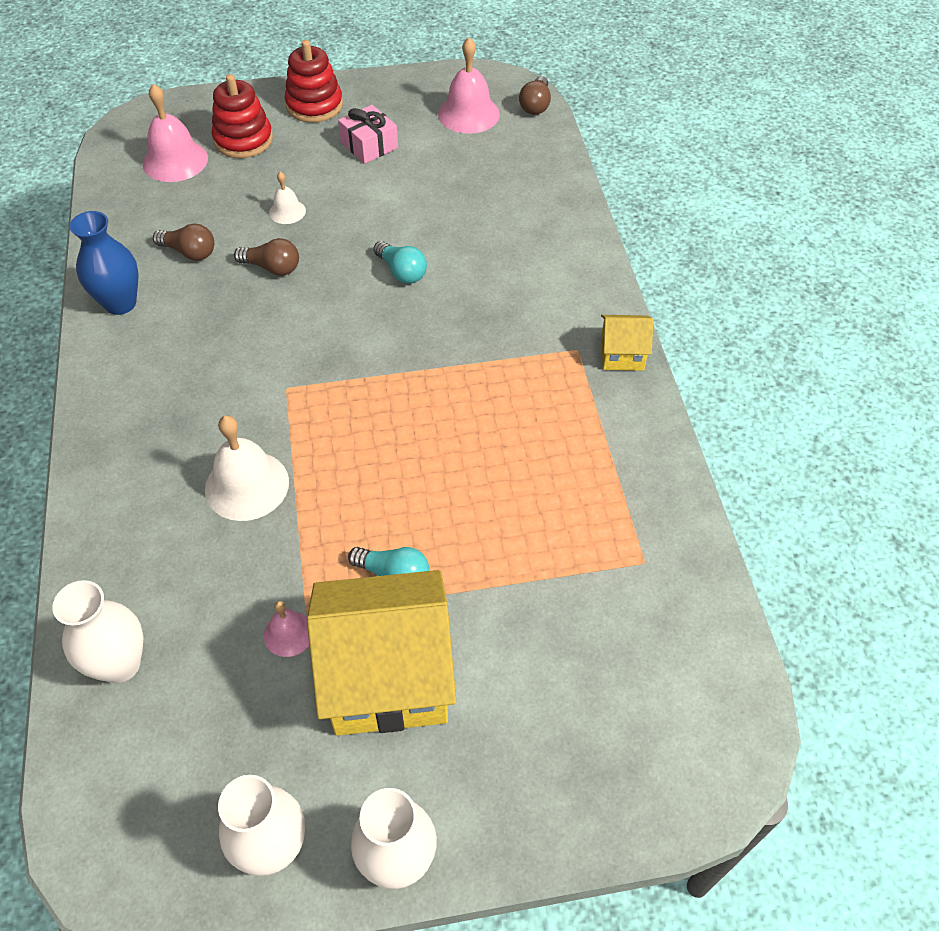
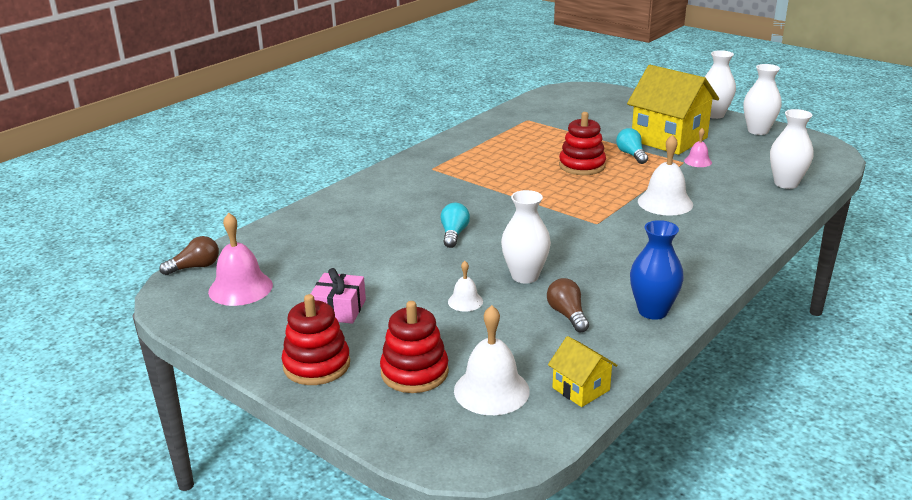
camera: 130 degrees left, 25 degrees down
pink bell [143,84,208,182] -> white bell [454,305,530,415]
brown light bulb [234,238,299,276] -> white vase [501,190,551,283]
yellow house [601,315,653,371] -> yellow house moved to [548,336,618,407]
none -> red stacking toy [559,112,606,175]

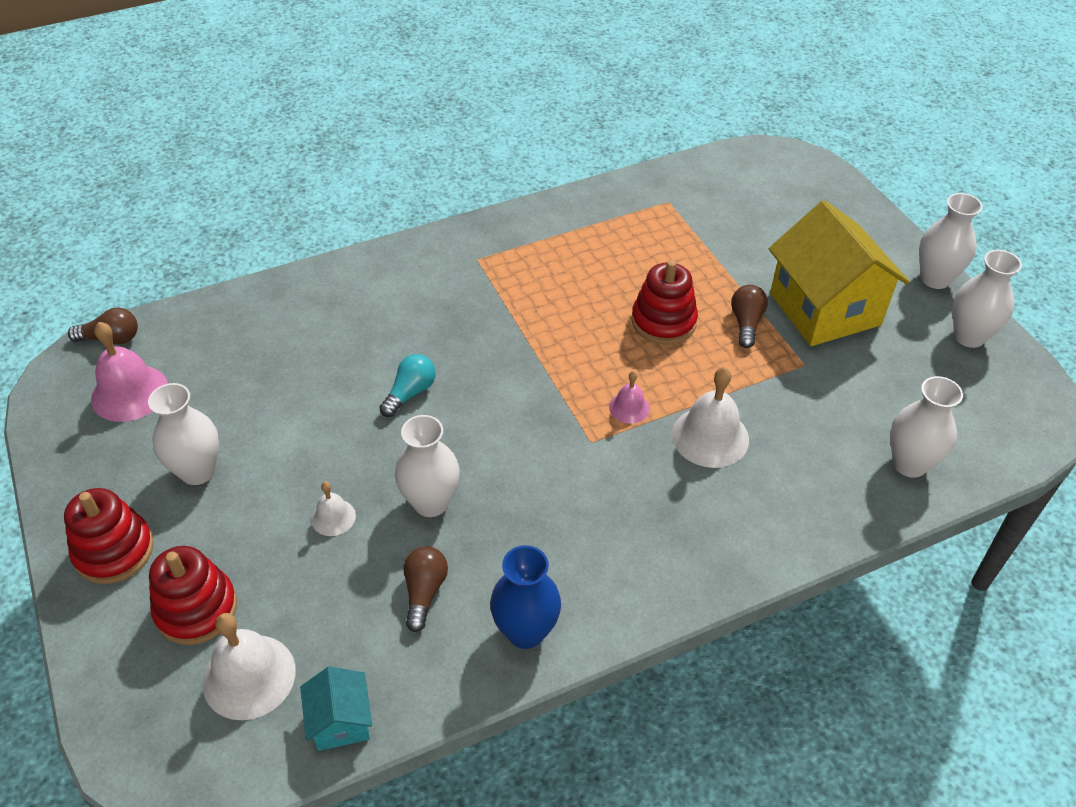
camera: 25 degrees right, 20 degrees up
pink gift [311,268,366,324] -> white vase [148,383,219,485]
yellow house [548,336,618,407] -> turquoise house [300,666,372,751]
turquoise light bulb [616,128,648,164] -> brown light bulb [731,285,768,348]
pink bell [684,128,712,167] -> pink bell moved to [609,371,650,424]

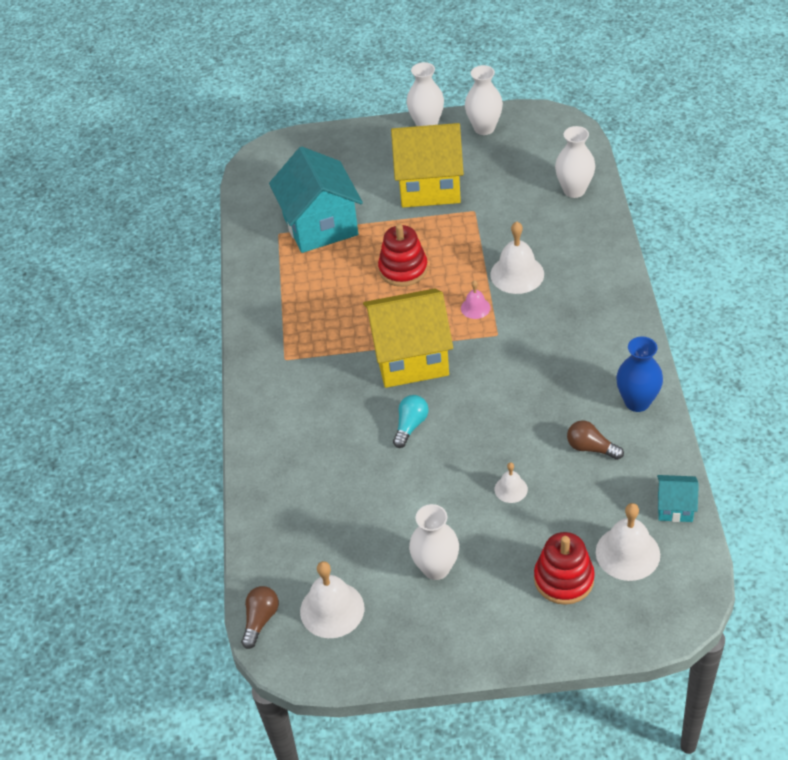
camera: 65 degrees left, 0 degrees up
red stacking toy [64,488,154,584] -> none
pink bell [91,322,168,422] -> white bell [300,561,364,638]
turquoise light bulb [379,354,436,417] -> turquoise light bulb turned 60 degrees clockwise [393,395,428,448]
white vase [395,415,460,517] -> none
brown light bulb [731,285,768,348] -> none
none -> turquoise house [269,147,363,253]
none -> yellow house [363,288,453,388]

